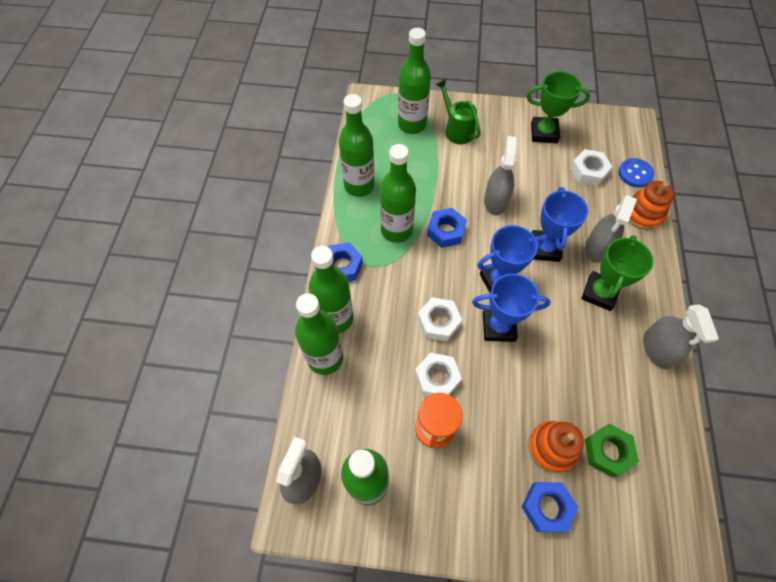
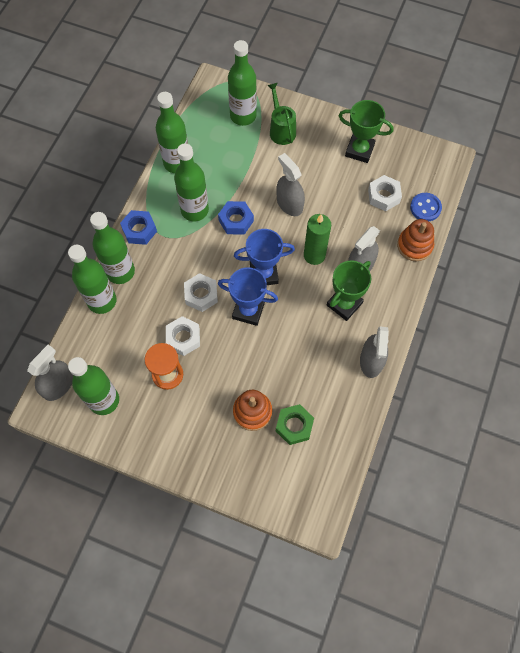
camera: 15 degrees right, 5 degrees up
grey spray bottle [484,136,517,215] -> grey spray bottle turned 60 degrees counterclockwise [276,153,305,216]
blue nut [522,482,579,533] -> none
blue trophy [532,187,588,262] -> green candle [304,214,331,265]

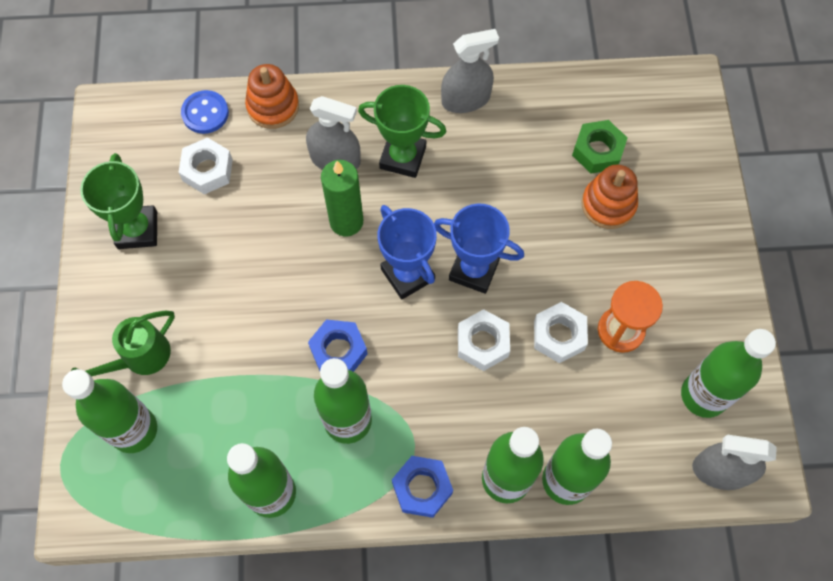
camera: 115 degrees left, 0 degrees up
blue trophy [218,267,278,326] -> blue trophy turned 60 degrees counterclockwise [434,204,524,294]
grey spray bottle [276,153,305,216] -> none

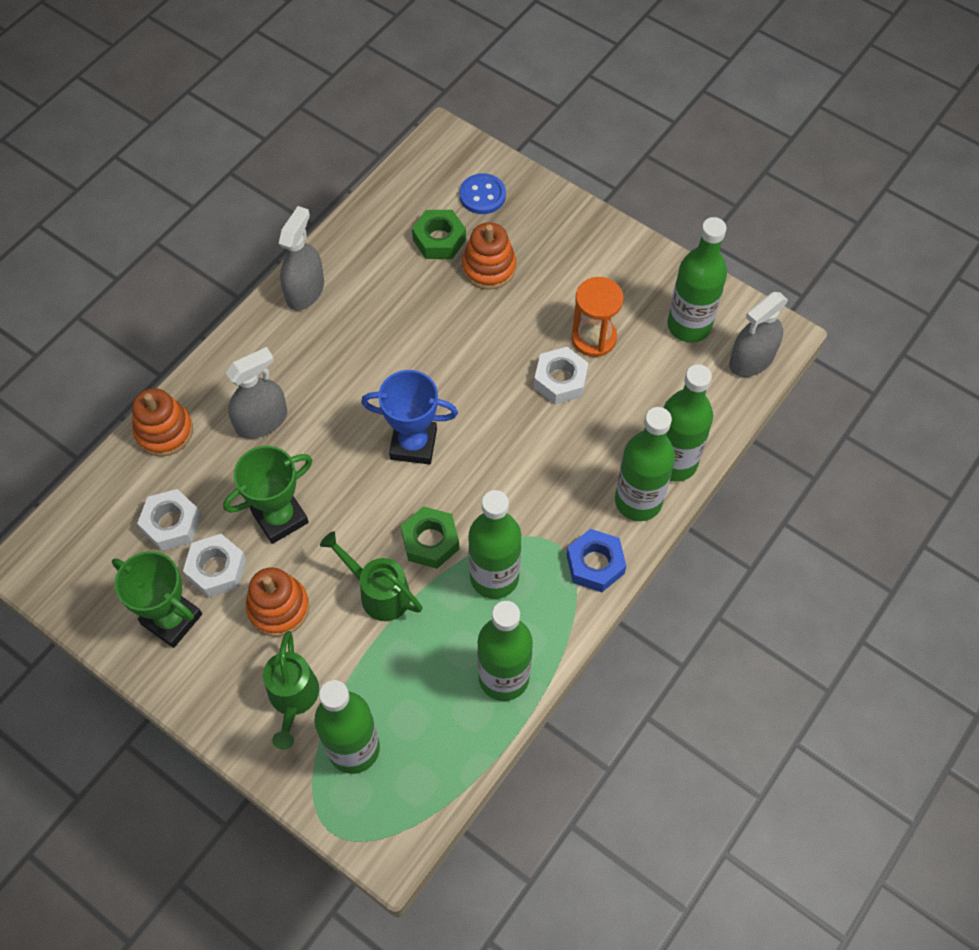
camera: 50 degrees left, 5 degrees down
blue button [181,90,229,134] -> blue button moved to [460,173,506,214]
blue nut [308,320,367,372] -> green nut [401,506,459,569]
green candle [321,160,363,236] -> none
green trophy [358,85,446,178] -> green trophy moved to [223,446,312,544]
blue trophy [434,204,524,294] -> none
white nut [458,309,510,371] -> white nut moved to [183,534,246,597]
none -> orange stacking toy [246,567,309,637]
none -> green watering can [320,531,422,621]

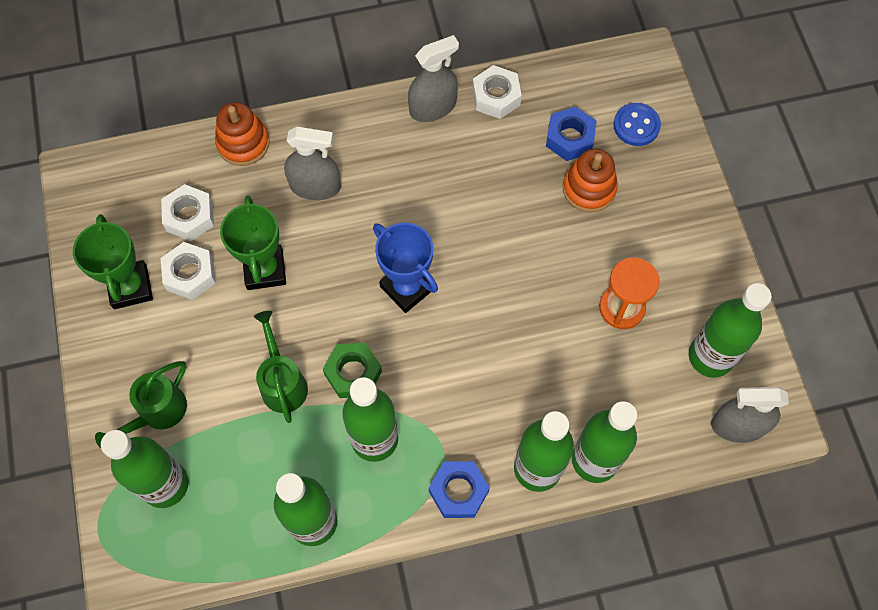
camera: 40 degrees right, 5 degrees up
green trophy [223,446,312,544] -> green trophy turned 75 degrees clockwise [220,195,286,290]
orange stacking toy [246,567,309,637] -> none
green nut [412,210,466,259] -> blue nut [546,106,597,161]
white nut [534,347,589,405] -> white nut moved to [472,65,522,119]

